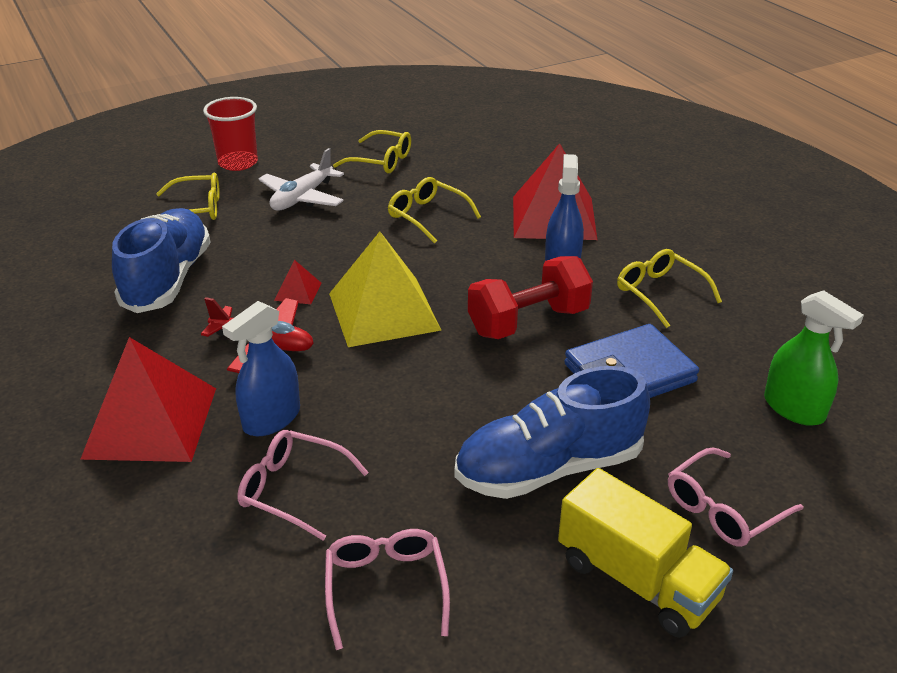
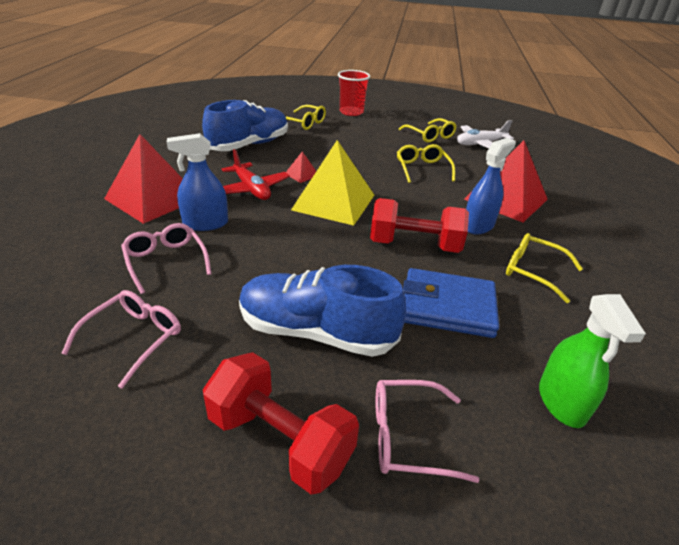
camera: 35 degrees right, 0 degrees up
white plane [259,148,344,211] -> white plane moved to [457,120,514,150]
yellow truck [558,468,733,638] -> red dumbbell [203,352,359,495]
yellow glasses [617,249,722,328] -> yellow glasses turned 60 degrees counterclockwise [506,233,583,303]

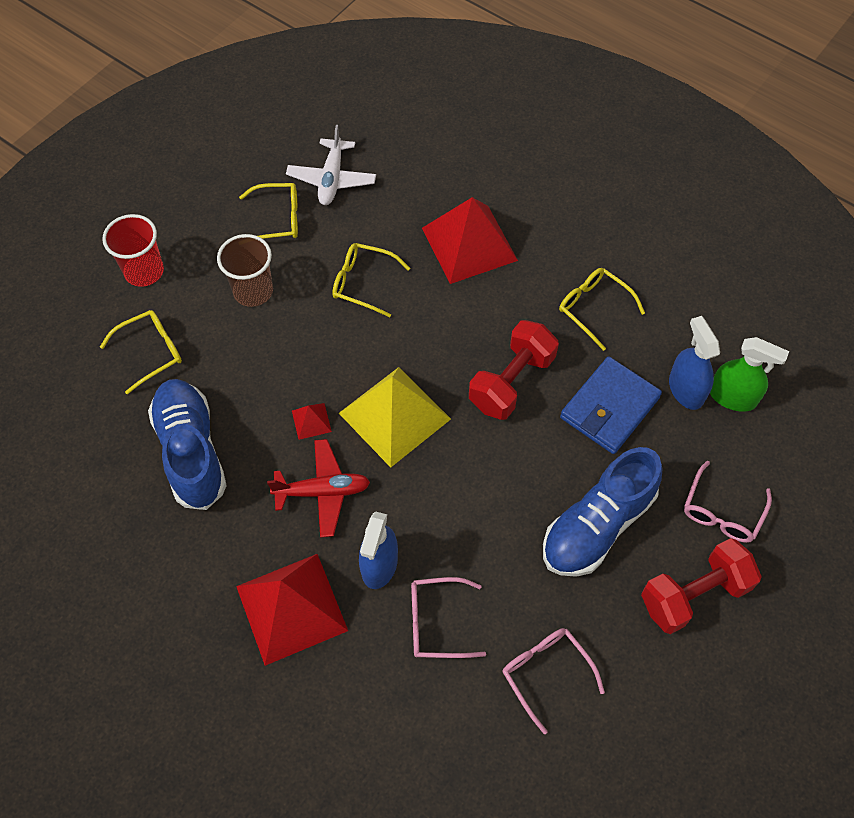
camera: 60 degrees left, 25 degrees up
blue spray bottle [466,138,516,234] -> blue spray bottle moved to [669,316,720,410]
yellow glasses [506,233,583,303] -> yellow glasses turned 75 degrees clockwise [559,268,645,351]
none -> brown cup [217,234,273,307]

